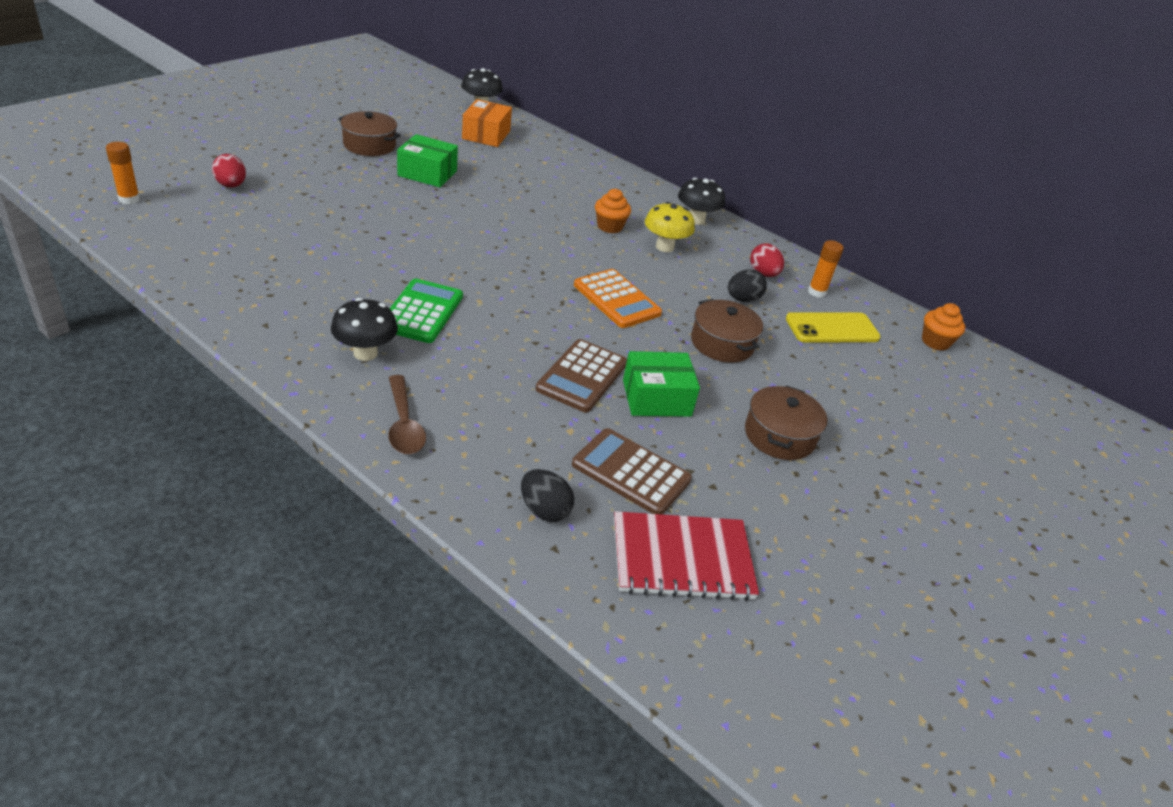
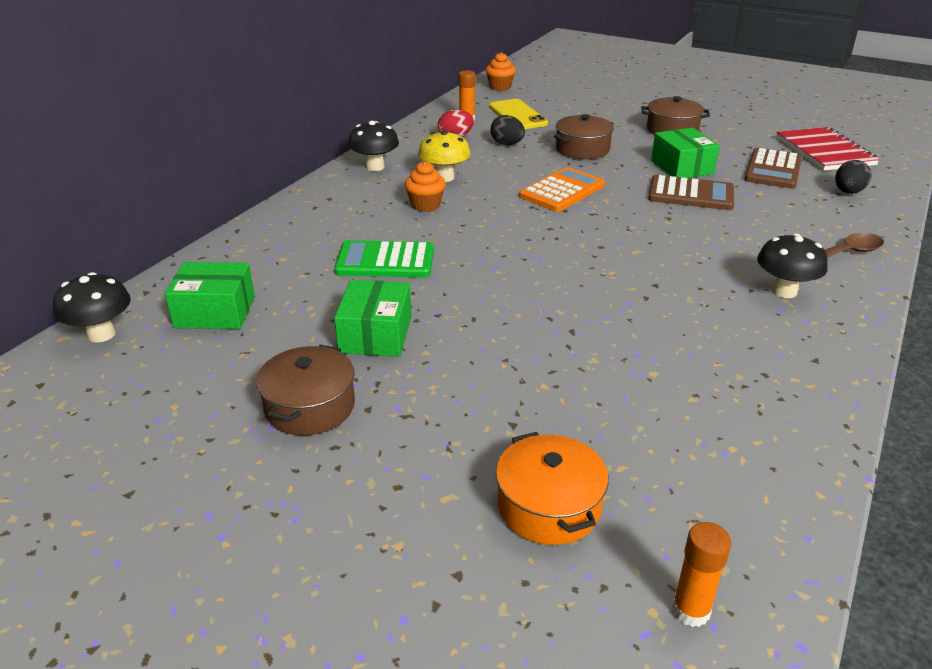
camera: 95 degrees left, 5 degrees down
red egg [212,154,246,188] -> orange pot [496,432,609,545]
green calculator [389,278,463,343] -> green calculator moved to [334,240,434,278]
orange box [462,99,512,147] -> green box [165,262,255,329]

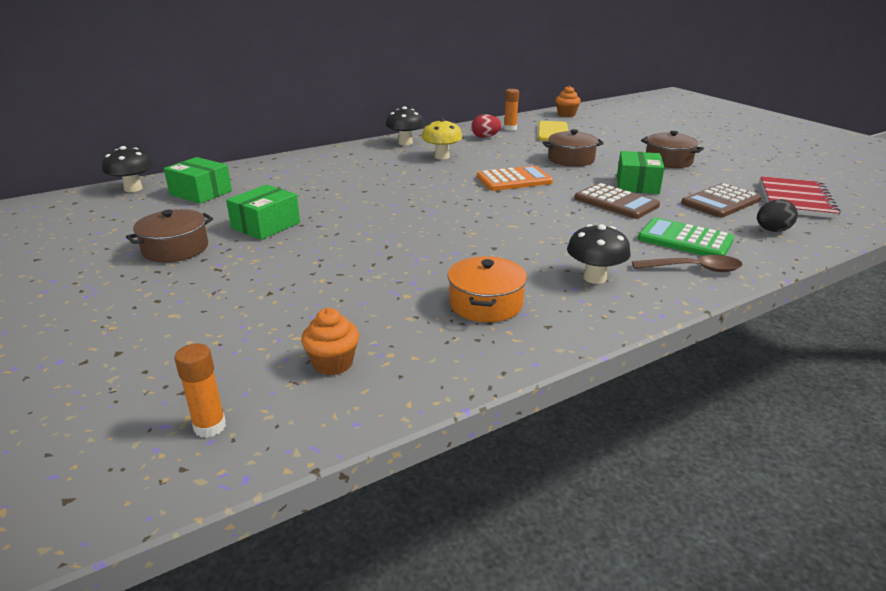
camera: 30 degrees right, 5 degrees down
green calculator [334,240,434,278] -> green calculator moved to [638,217,734,256]
orange cupcake [404,161,446,212] -> orange cupcake moved to [301,308,359,375]
black egg [491,115,525,145] -> none
orange pot [496,432,609,545] -> orange pot moved to [447,256,527,322]

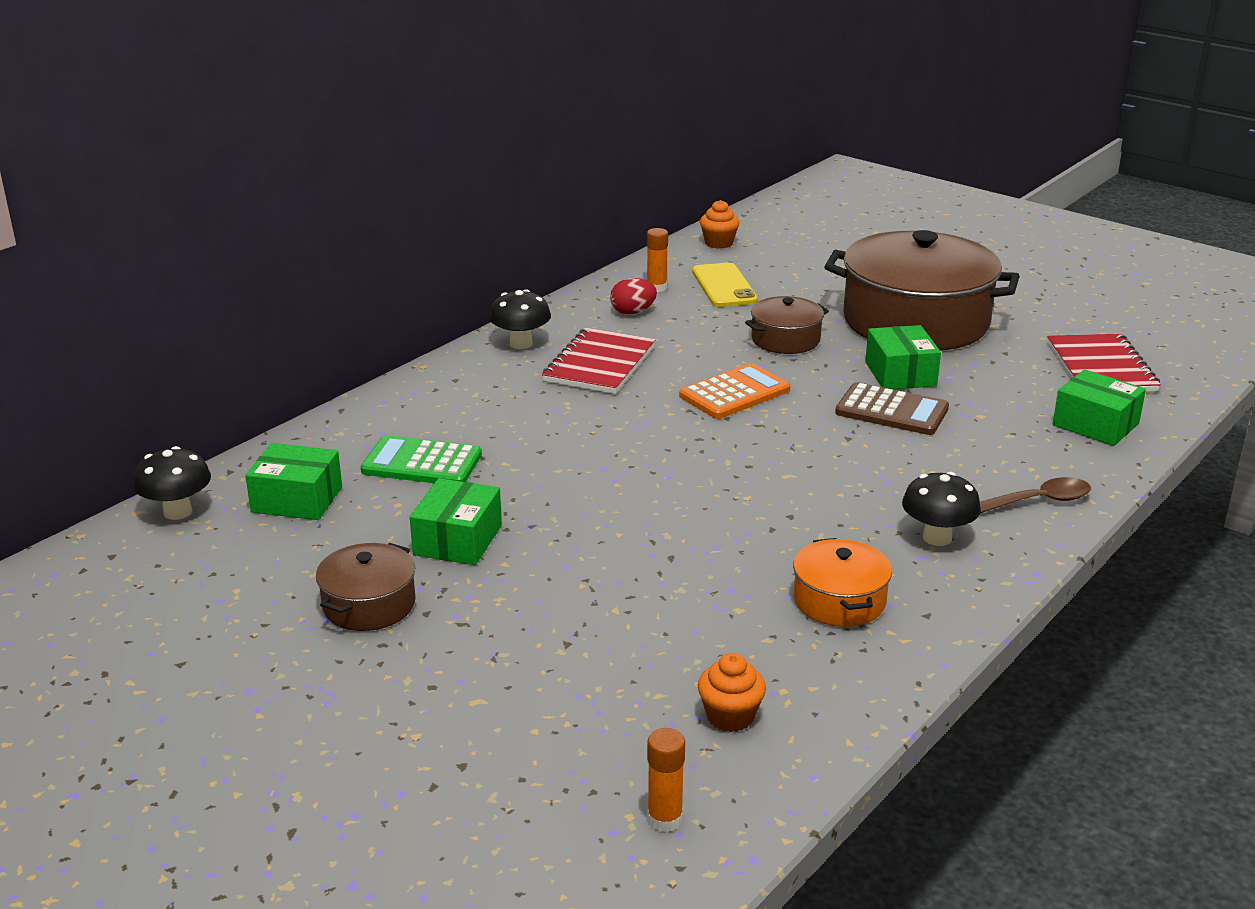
camera: 20 degrees left, 0 degrees up
yellow mushroom [422,118,463,160] -> red notebook [542,328,655,394]
green calculator [638,217,734,256] -> green calculator moved to [361,435,482,483]
brown pot [641,131,704,168] -> brown pot [824,230,1020,351], size x2.16
brown calculator [681,183,761,218] -> none
black egg [757,199,798,232] -> green box [1053,369,1146,446]

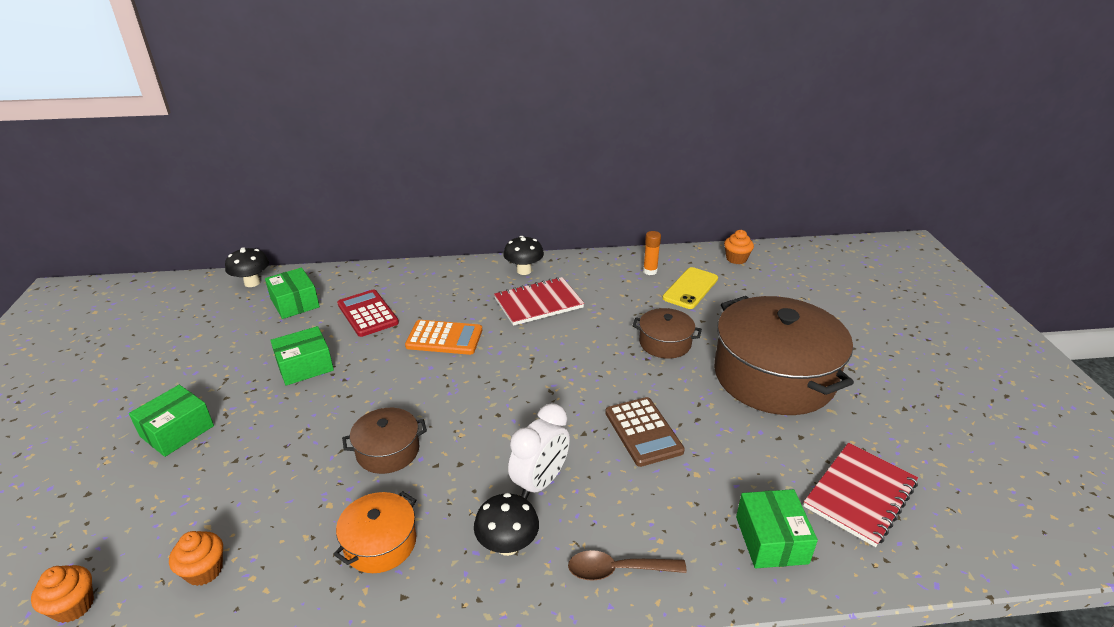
camera: 45 degrees right, 5 degrees up
brown pot [316,543,416,631] -> brown pot moved to [342,408,427,474]
green calculator [361,435,482,483] -> red calculator [337,289,399,337]
red egg [610,278,657,314] -> none
orange glue stick [647,728,685,833] -> orange cupcake [31,565,94,623]
orange calculator [679,363,790,419] -> orange calculator moved to [405,320,482,355]
green box [865,325,941,389] -> green box moved to [129,385,214,457]
brown spoon [980,477,1091,513] -> brown spoon turned 150 degrees clockwise [568,550,687,581]
none -> white clock [508,403,570,499]

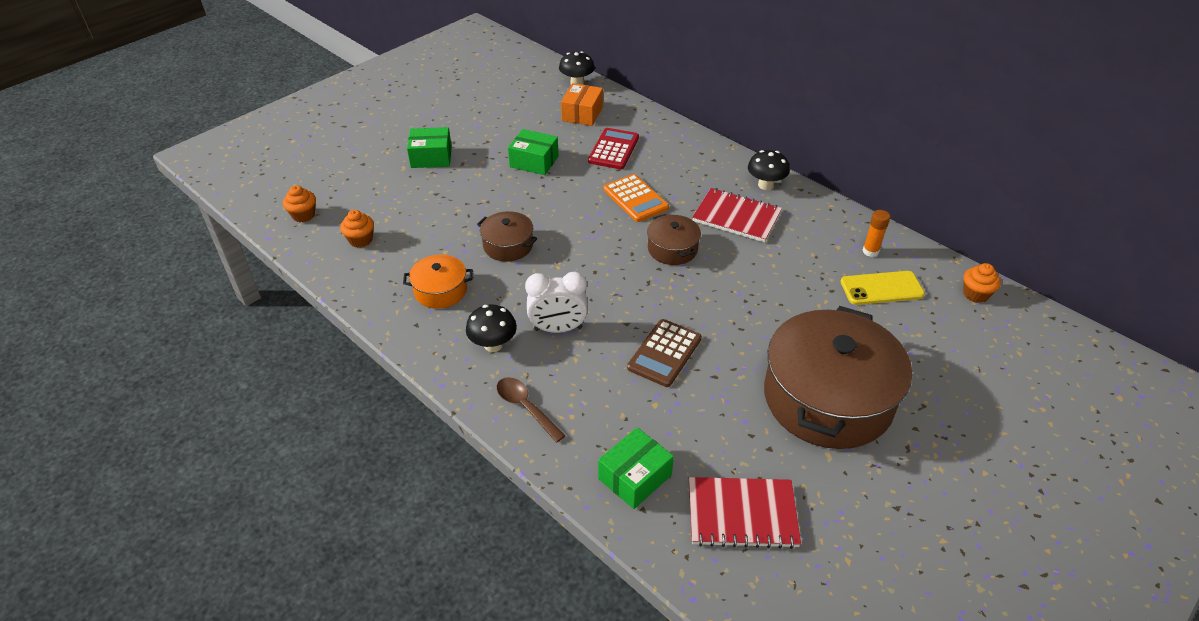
camera: 50 degrees right, 10 degrees up
green box [265,268,320,319] -> orange box [561,83,603,126]
brown pot [632,308,702,359] -> brown pot moved to [647,214,701,265]

